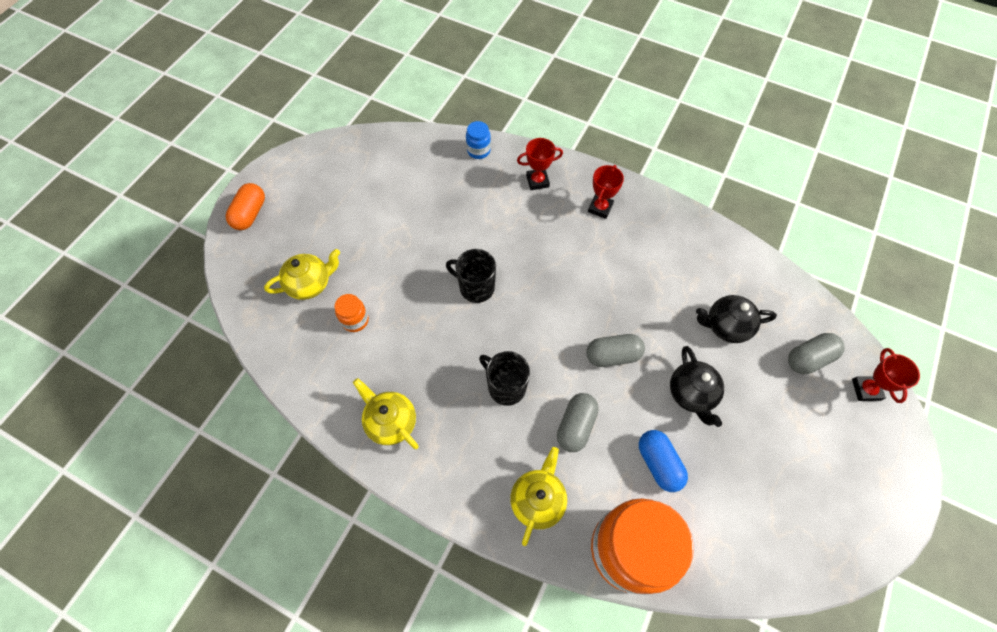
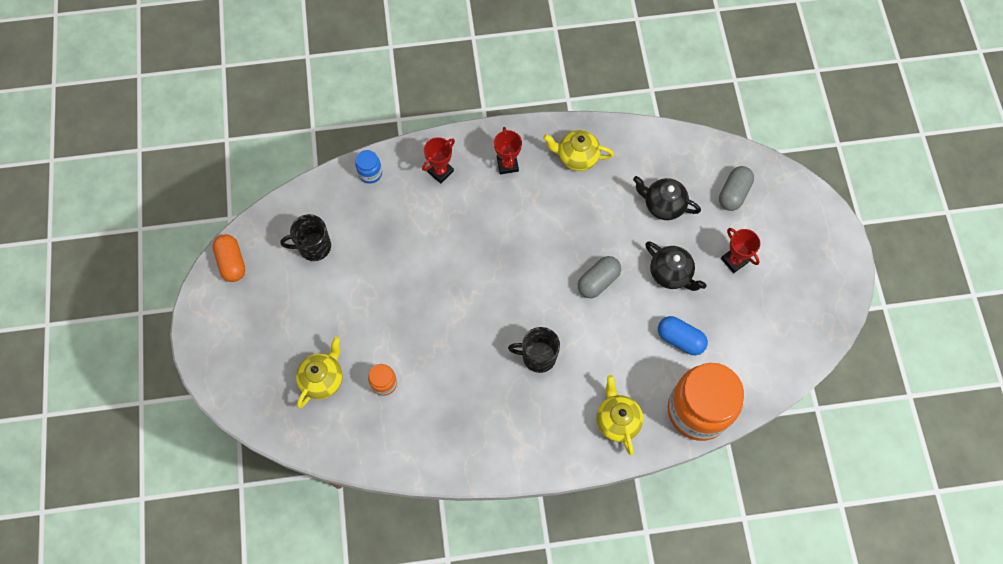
camera: 35 degrees left, 5 degrees up
orange capsule [226,183,265,230] -> orange capsule moved to [212,234,245,282]
yellow teapot [353,378,419,449] -> yellow teapot moved to [543,130,614,171]
black mug [446,249,496,303] -> black mug moved to [280,214,331,261]
grey capsule [557,393,599,452] -> none
black teapot [696,295,777,343] -> black teapot turned 60 degrees clockwise [633,176,701,220]
red trophy [852,348,920,403] -> red trophy moved to [721,228,760,273]

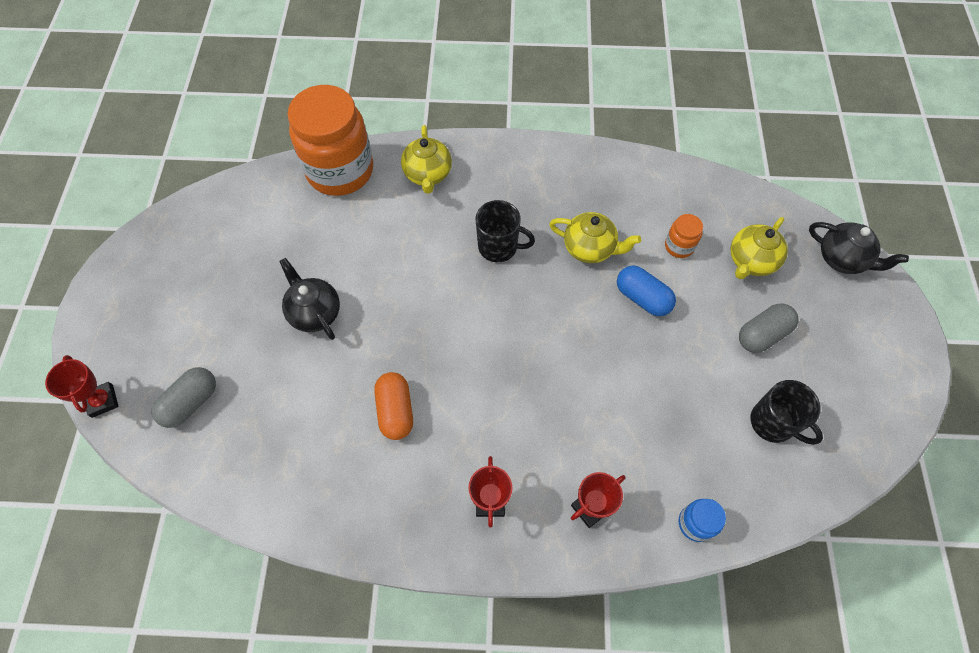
camera: 170 degrees left, 5 degrees down
orange capsule [212,234,245,282] -> orange capsule moved to [374,372,413,440]
black mug [280,214,331,261] -> black mug turned 45 degrees clockwise [750,380,823,445]
yellow teapot [543,130,614,171] -> yellow teapot moved to [549,212,641,263]
grey capsule [578,256,621,298] -> grey capsule moved to [739,303,799,353]
black teapot [633,176,701,220] -> black teapot moved to [809,222,909,274]
blue capsule [658,316,708,355] -> blue capsule moved to [617,266,676,316]
red trophy [721,228,760,273] -> red trophy moved to [45,355,119,418]

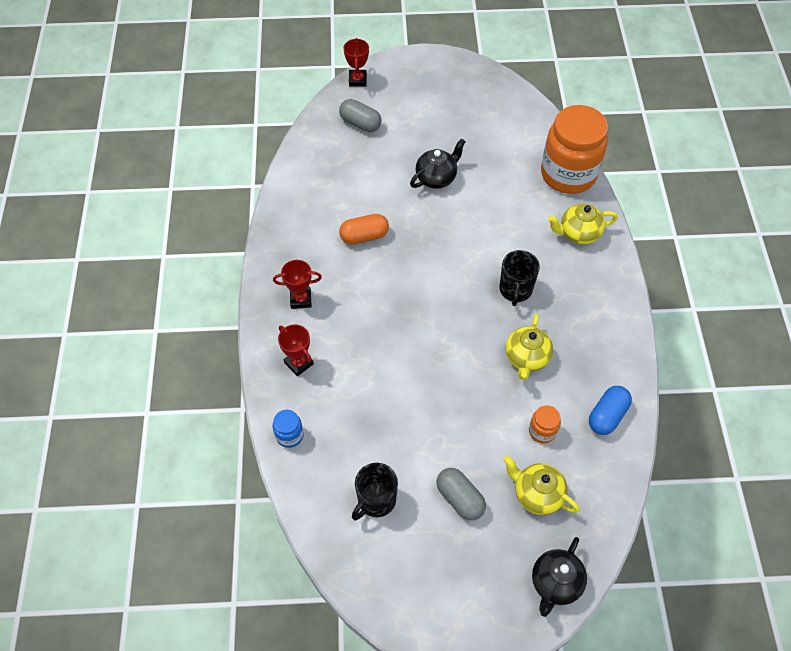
camera: 85 degrees right, 5 degrees down
red trophy [45,355,119,418] -> red trophy turned 60 degrees counterclockwise [344,38,369,87]
blue capsule [617,266,676,316] -> blue capsule moved to [589,386,632,435]

